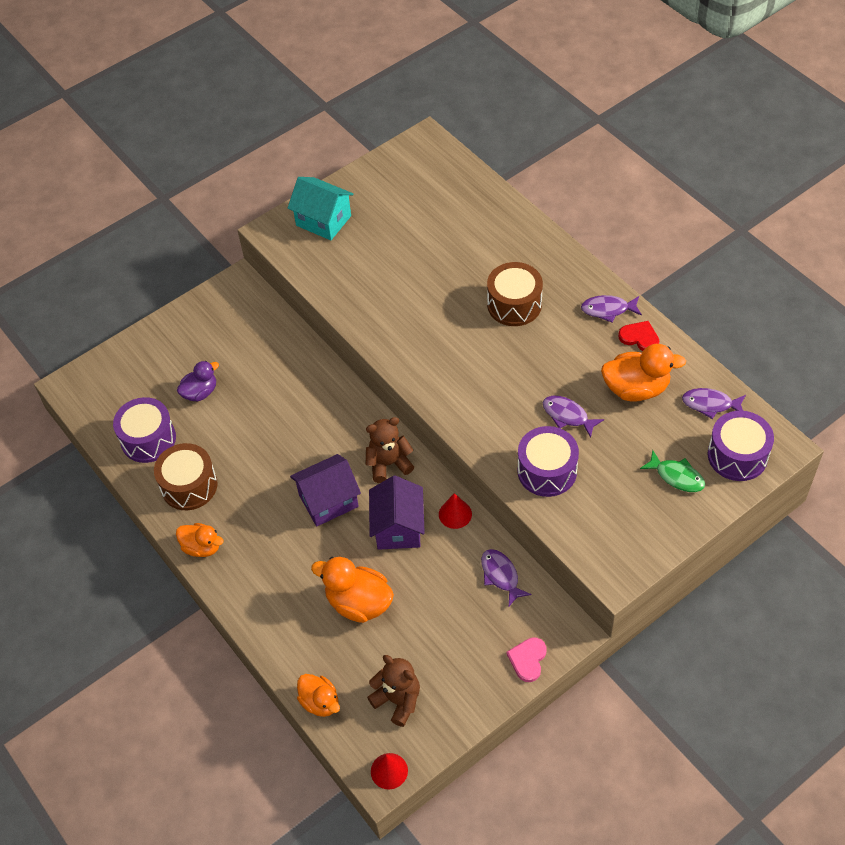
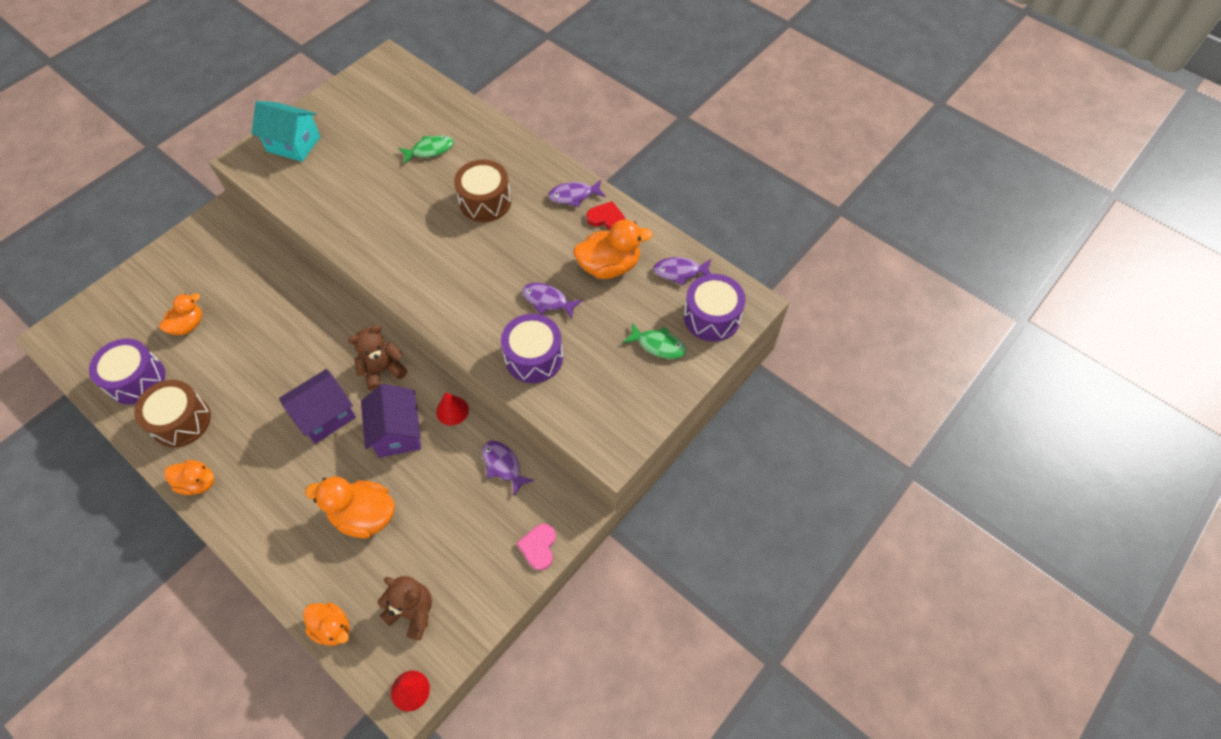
camera: 15 degrees left, 5 degrees up
purple duck [177,361,219,401] -> orange duck [159,293,202,335]
none -> green fish [398,135,454,164]

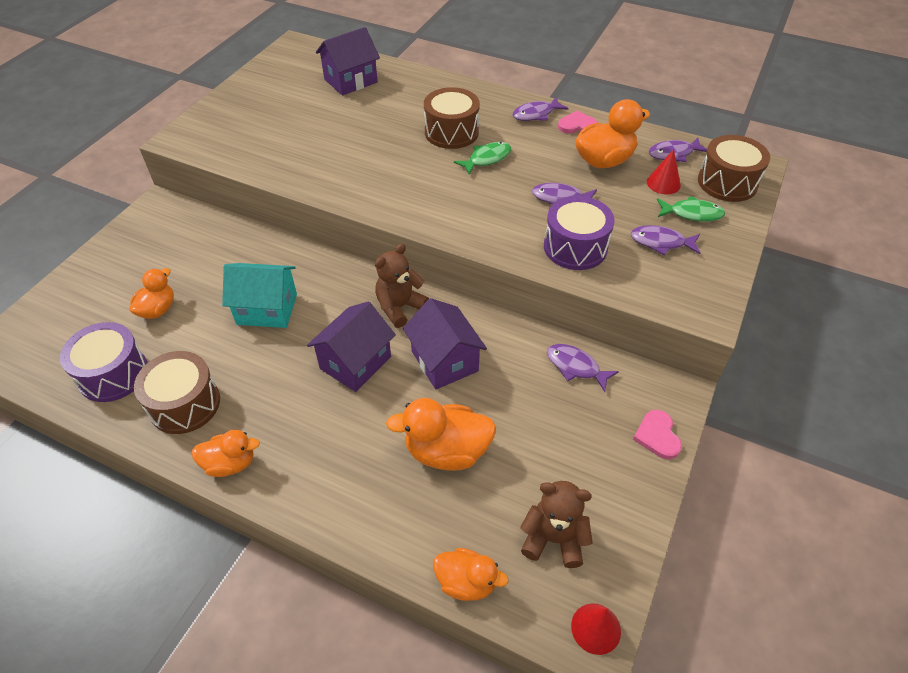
camera: 15 degrees left, 10 degrees down
turquoise house [251,101,321,162] -> turquoise house moved to [222,263,297,328]
green fish [398,135,454,164] -> green fish moved to [454,142,511,175]
red cone [436,392,469,426] -> red cone moved to [647,149,681,194]
red heart [586,201,625,230] -> pink heart [558,110,598,134]
purple drum [684,274,746,342] -> brown drum [698,135,770,202]
none -> purple house [316,27,380,96]
none -> purple fish [631,225,701,255]

